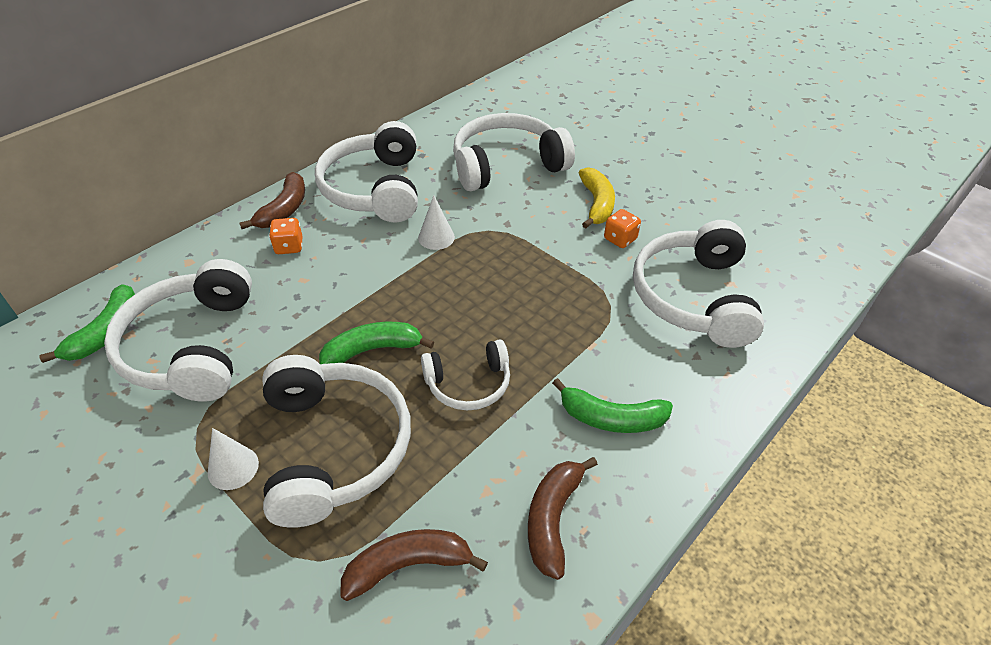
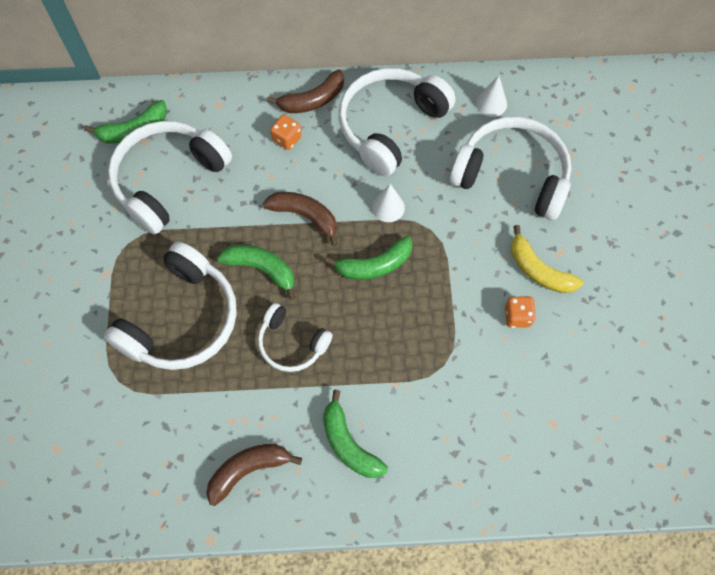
camera: 45 degrees right, 20 degrees up
white cone [208,428,259,490] -> white cone moved to [476,76,507,117]
brown banana [341,529,488,601] -> brown banana moved to [263,192,338,247]
yellow banana [579,167,615,228] -> yellow banana turned 90 degrees clockwise [511,225,583,293]
white headphones [633,220,764,348] -> none
none -> green banana [325,236,413,280]

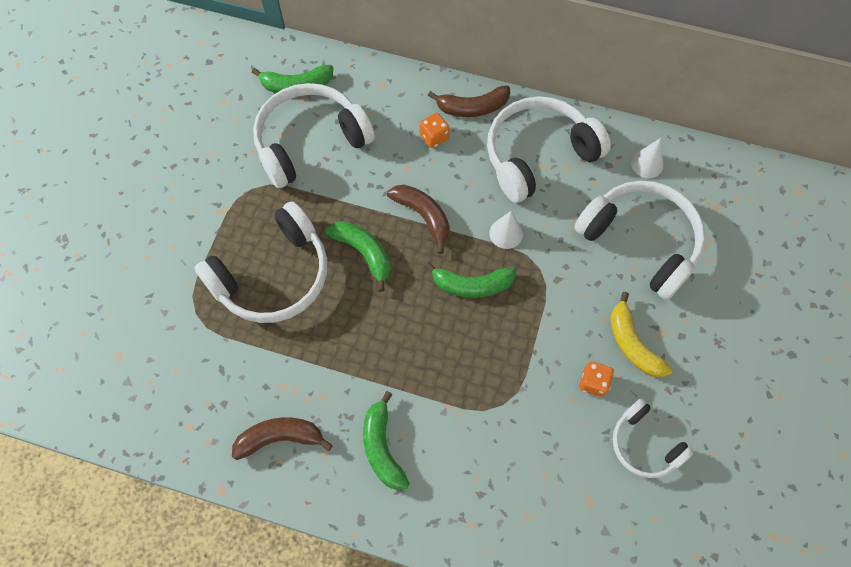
camera: 20 degrees right, 0 degrees up
white headphones [258,303,333,372] -> white headphones moved to [613,398,693,478]

